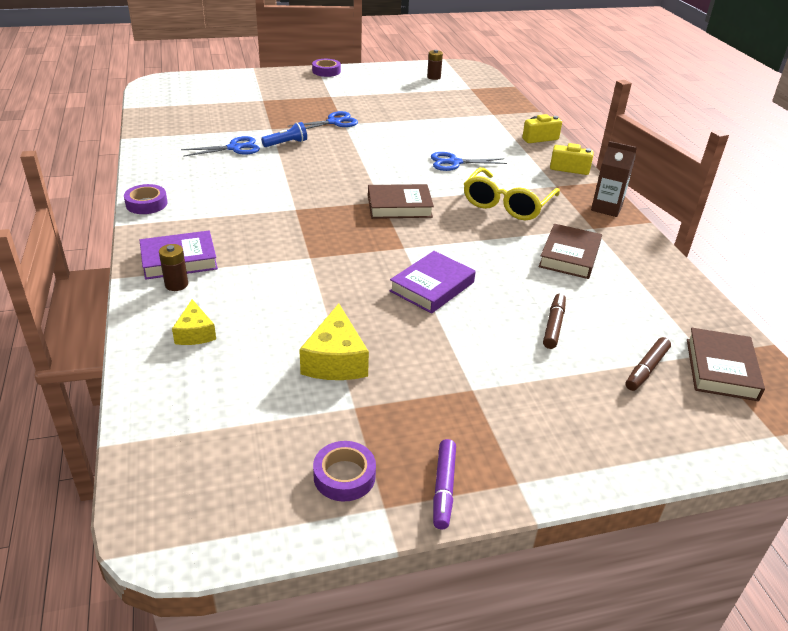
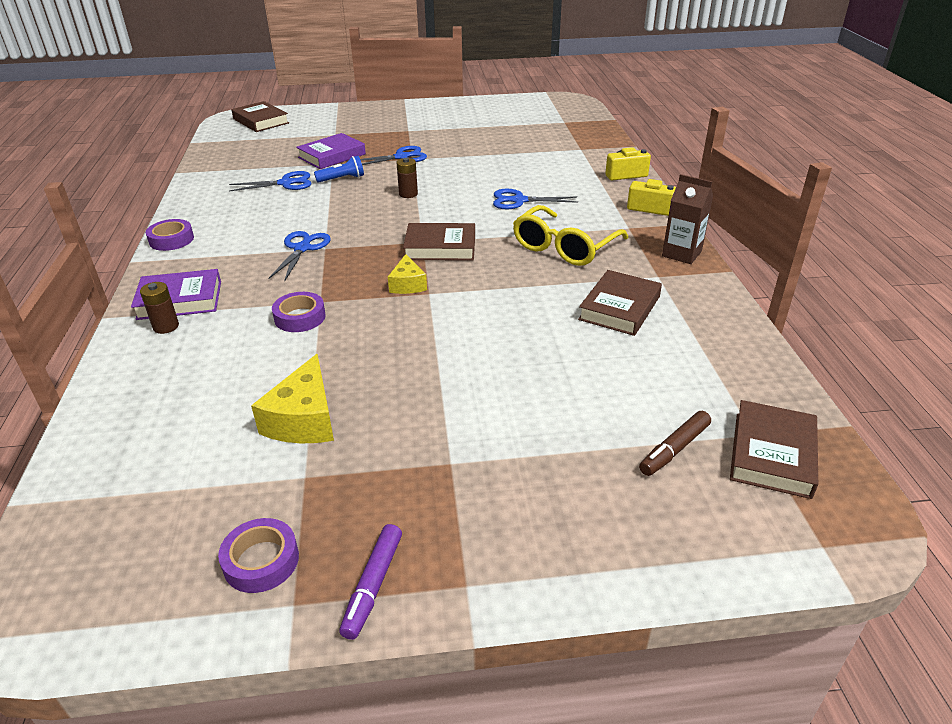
camera: 10 degrees right, 0 degrees up
yellow cheese [172,299,216,345] -> yellow cheese moved to [388,254,427,294]
purple tape [312,59,341,77] -> purple tape moved to [272,292,326,332]
purple book [390,251,476,314] -> purple book moved to [296,133,366,169]
brown battery [427,50,443,80] -> brown battery moved to [396,158,418,198]
brown marker [543,293,566,349] -> none
none -> brown book [232,101,289,132]
none -> blue scissors [268,231,331,282]

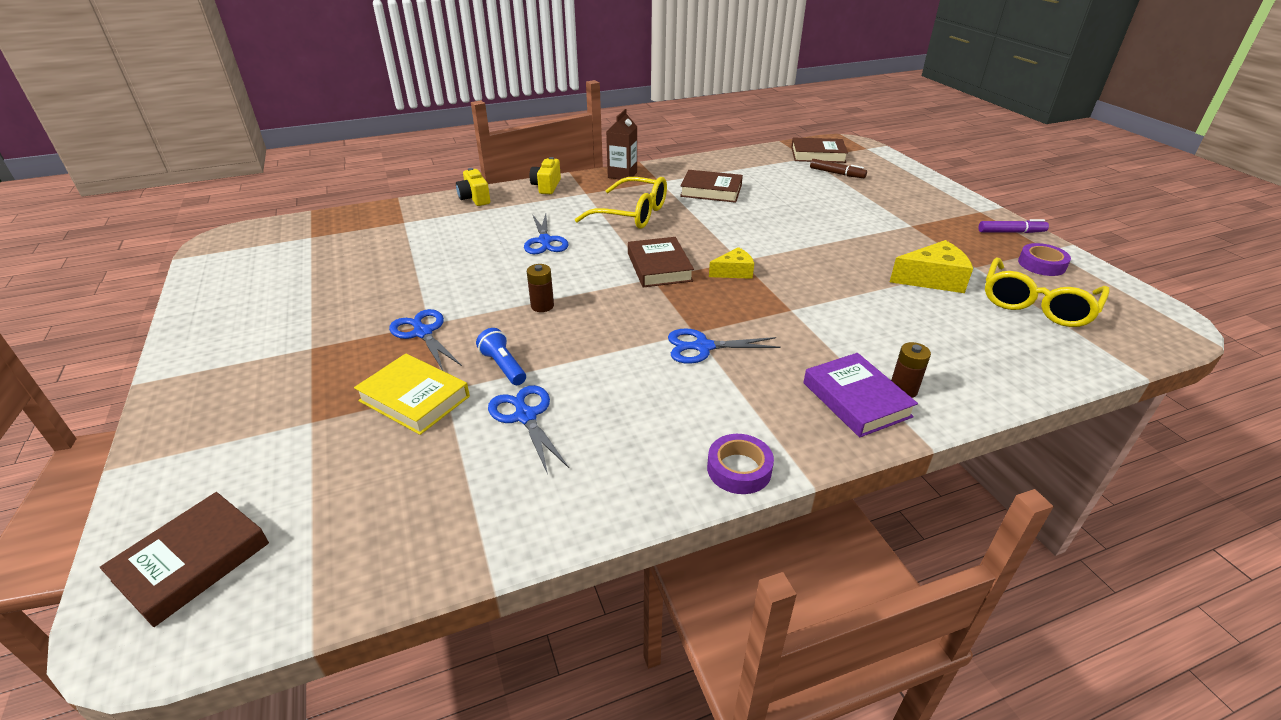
camera: 105 degrees left, 0 degrees up
purple tape [272,292,326,332] -> none
purple book [296,133,366,169] -> yellow book [354,353,470,435]
none -> yellow glasses [985,258,1110,327]

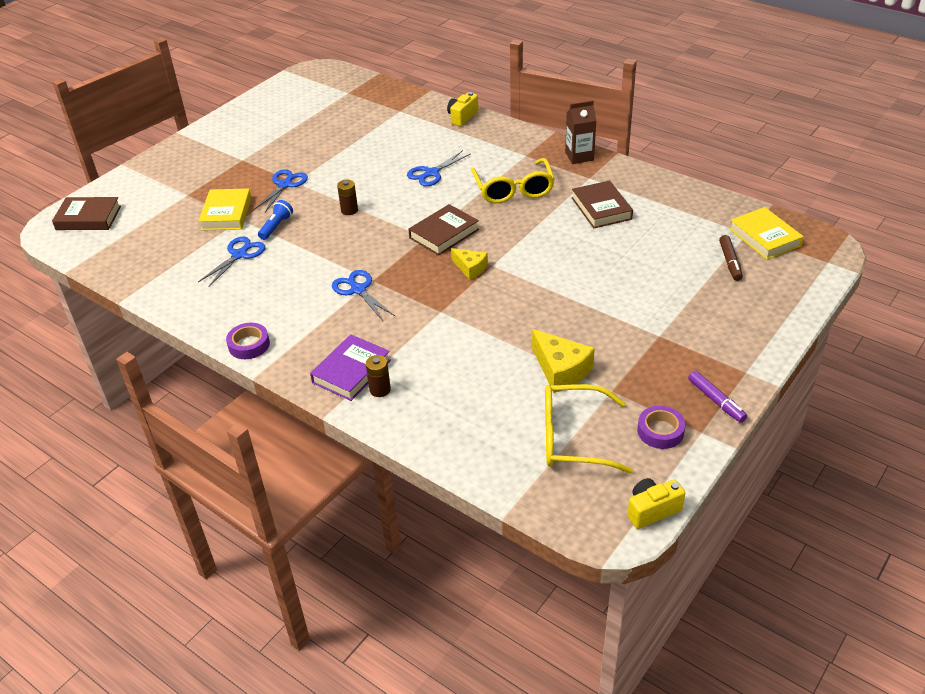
camera: 60 degrees right, 5 degrees up
yellow camera [529,157,561,194] -> yellow camera moved to [627,478,685,529]
brown book [791,137,848,163] -> yellow book [729,207,804,260]

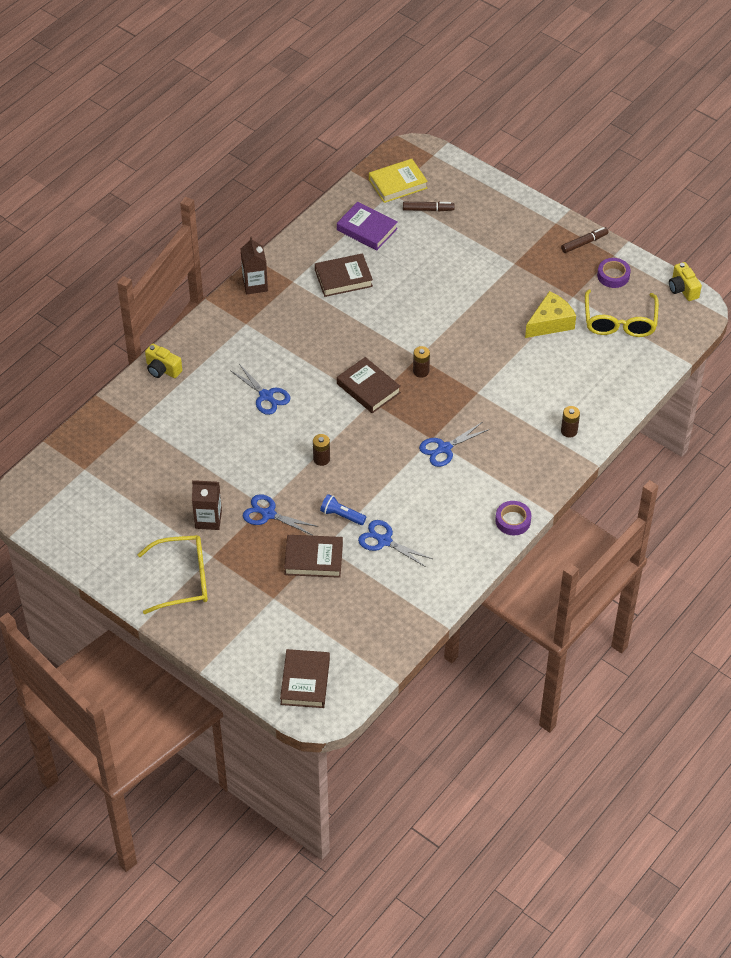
camera: 90 degrees left, 10 degrees up
yellow book [199,188,251,230] -> brown book [284,535,343,578]
purple book [310,334,391,401] -> purple book moved to [337,202,398,250]
yellow cheese [451,248,488,280] -> brown battery [413,346,430,378]
yellow glasses [471,158,555,203] -> yellow glasses moved to [137,535,208,614]
purple marker [688,371,747,423] -> brown marker [561,227,609,253]
none -> brown carton [192,480,222,530]

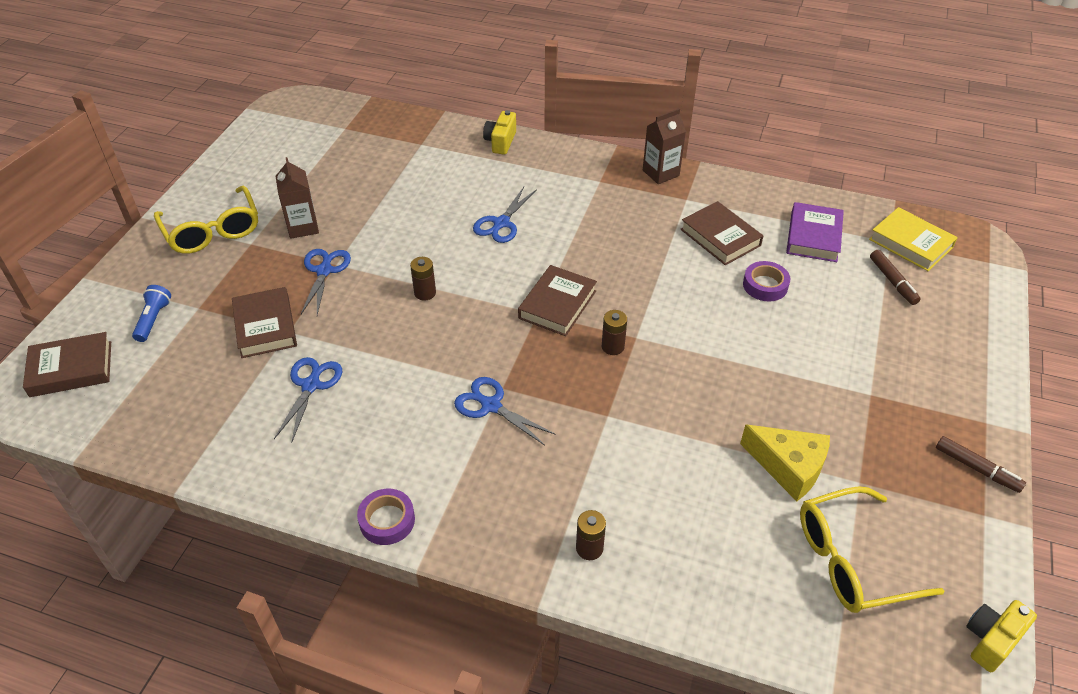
camera: 70 degrees right, 5 degrees down
blue flashlight [320,494,366,525] -> blue flashlight moved to [132,285,171,342]
purple tape [597,258,631,288] -> purple tape moved to [743,261,790,302]

